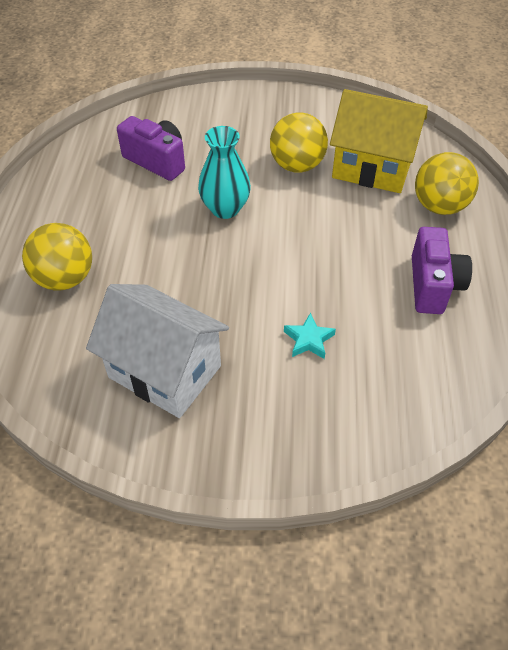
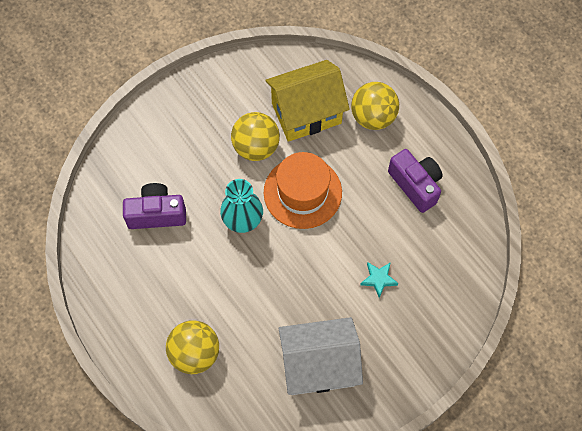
camera: 40 degrees left, 15 degrees up
none -> orange hat [264,152,342,229]

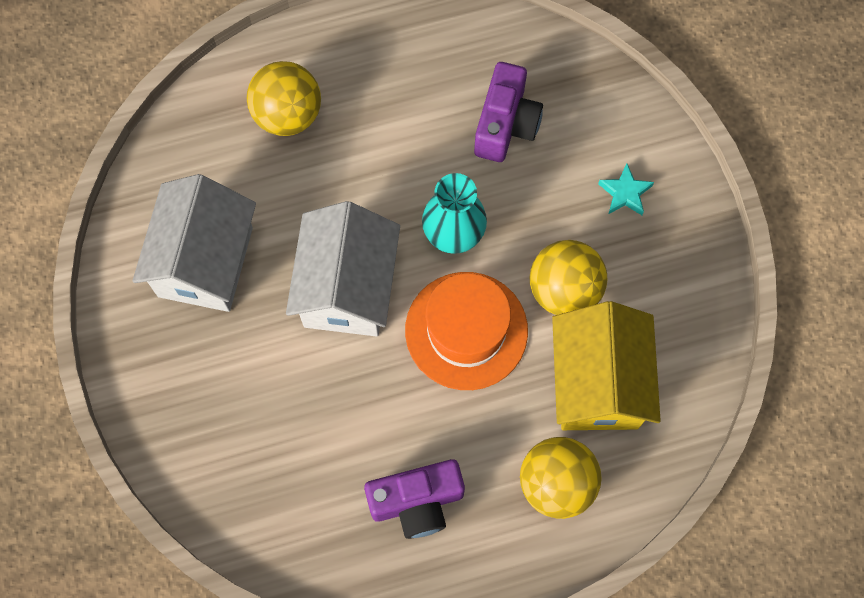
camera: 110 degrees right, 5 degrees up
turquoise star [360,262,398,298] -> turquoise star moved to [598,163,654,215]
none -> white house [286,201,400,337]

